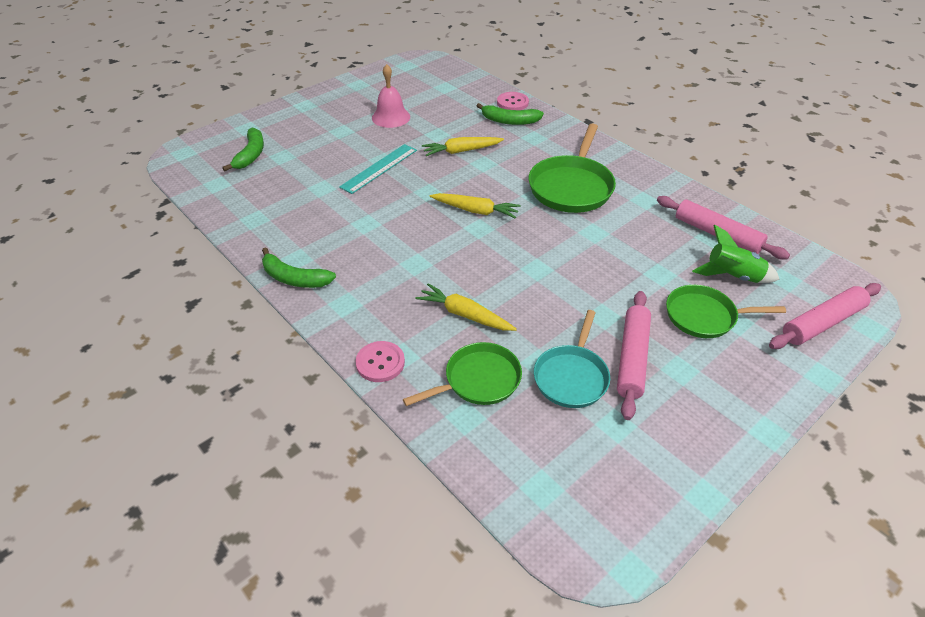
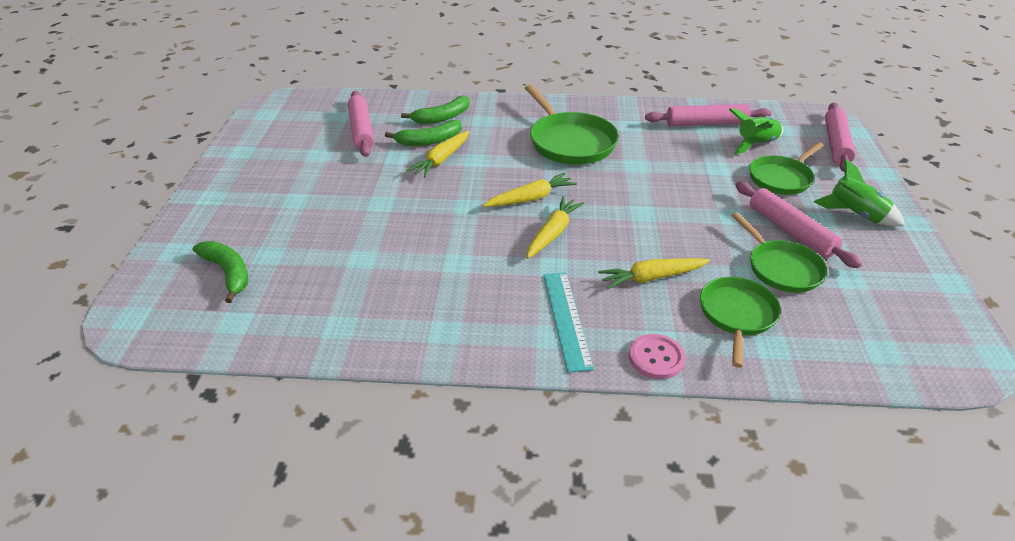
camera: 45 degrees left, 5 degrees down
green banana [262,247,336,288] -> green banana moved to [385,120,462,146]
turquoise ruler [339,144,417,194] -> turquoise ruler moved to [543,272,594,373]
pink bell [372,64,410,128] -> none
pink button [497,92,529,110] -> none
turquoise pan [534,310,610,408] -> green pan [732,212,827,293]
none -> pink rolling pin [348,91,374,157]
none -> yellow carrot [526,196,585,259]
none -> green rocket [813,159,905,227]

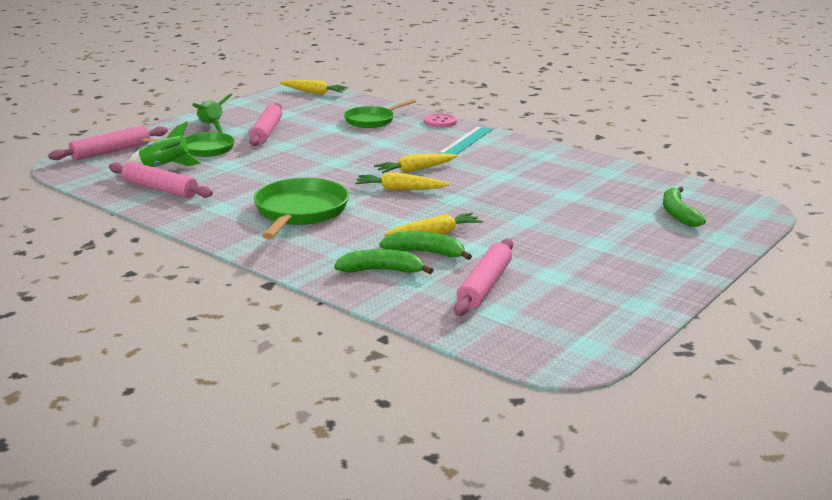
camera: 145 degrees left, 15 degrees down
yellow carrot [598,258,710,289] -> yellow carrot moved to [280,80,348,94]
green pan [732,212,827,293] -> none

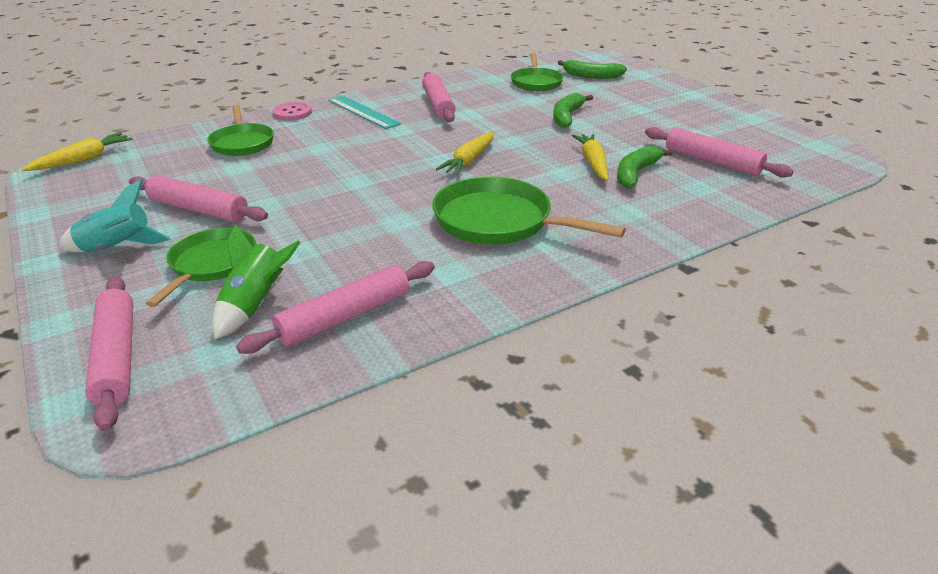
camera: 70 degrees left, 10 degrees up
green rocket [192,94,232,133] -> turquoise rocket [58,179,171,252]
green banana [334,249,433,274] -> green banana moved to [553,93,593,128]
yellow carrot [374,154,458,173] -> none
none -> pink rolling pin [422,72,456,122]
none -> green pan [511,53,563,91]

